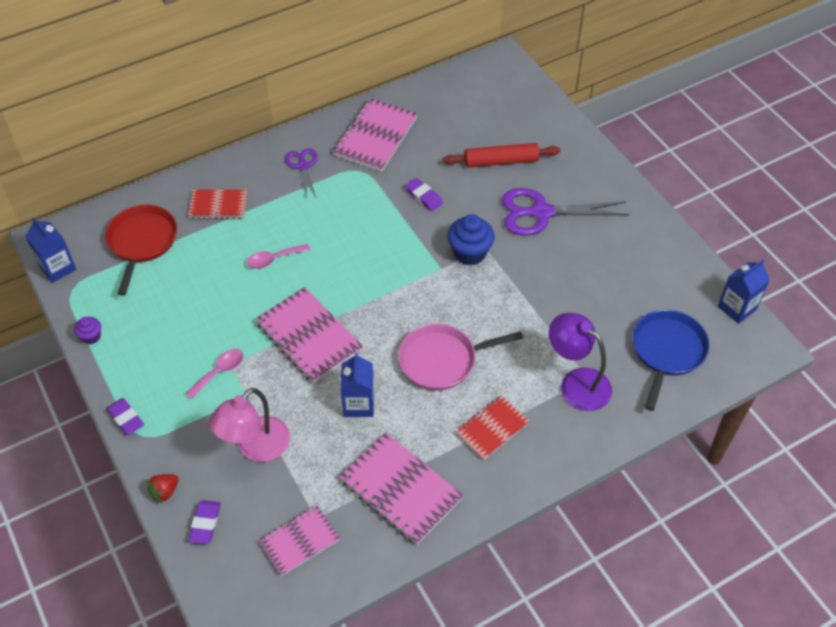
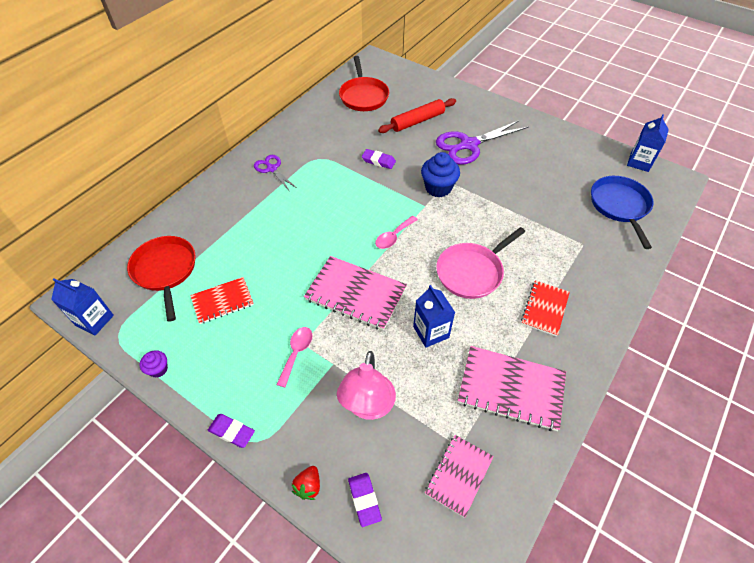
camera: 25 degrees left, 0 degrees up
red notebook [188,189,247,219] -> red notebook moved to [190,277,254,324]
pink spoon [246,244,310,269] -> pink spoon moved to [375,216,418,249]
pink notebook [333,98,418,172] -> none
purple lamp [549,313,612,411] -> none
none -> red pan [339,56,389,111]

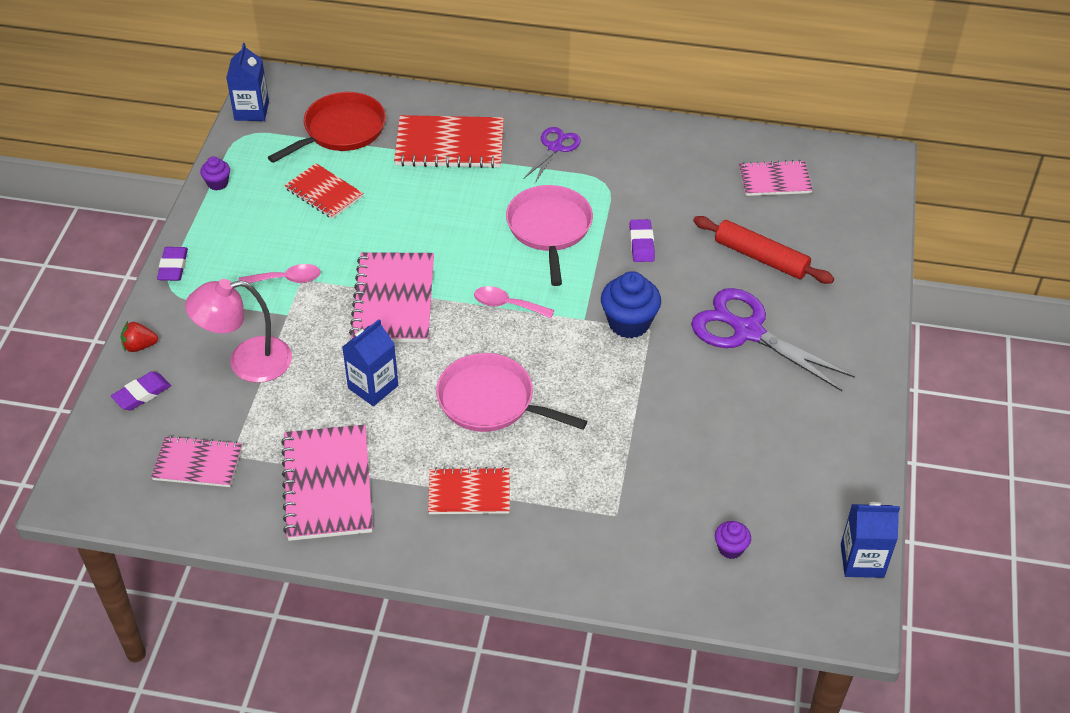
camera: 65 degrees right, 5 degrees down
red pan [339,56,389,111] -> pink notebook [739,160,813,196]
blue pan [591,176,654,249] -> purple cupcake [715,521,751,559]
none -> red notebook [394,115,504,168]
none -> pink pan [506,185,593,286]

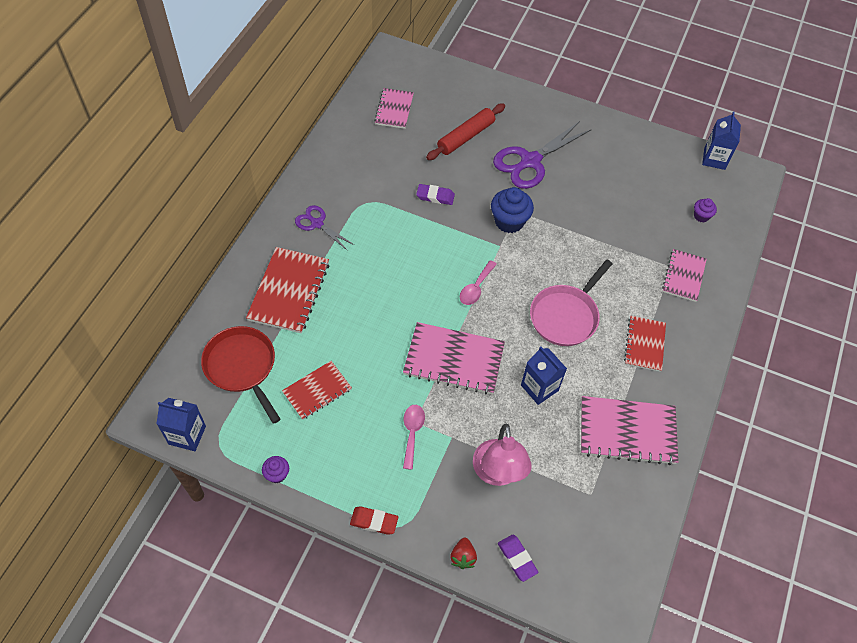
camera: 80 degrees left, 10 degrees up
pink notebook [151,436,242,487] -> pink notebook moved to [662,249,707,302]
purple eraser [157,247,188,281] -> red eraser [350,506,398,535]
pink pan [506,185,593,286] -> none

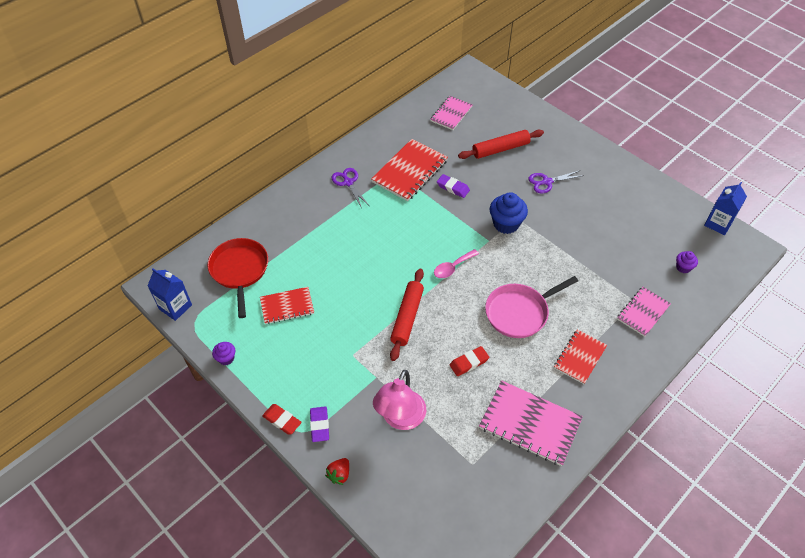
camera: 25 degrees right, 5 degrees down
red notebook [246,247,329,333] -> red notebook moved to [371,139,448,201]
pink notebook [403,322,505,395] -> red rolling pin [390,269,424,361]
pink spoon [403,405,425,470] -> none
purple scissors [493,121,592,189] -> purple scissors [529,171,584,194], size x0.56
purple eraser [498,535,538,582] -> purple eraser moved to [310,406,329,442]
blue carton [521,347,567,405] -> red eraser [450,346,489,376]

